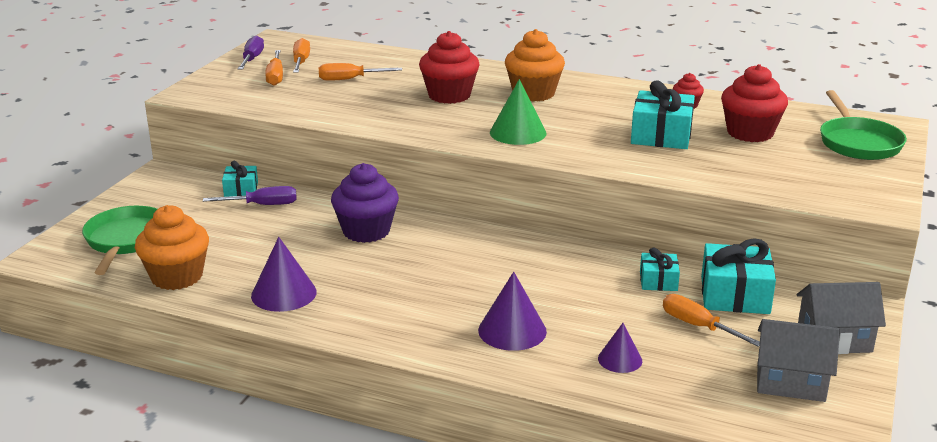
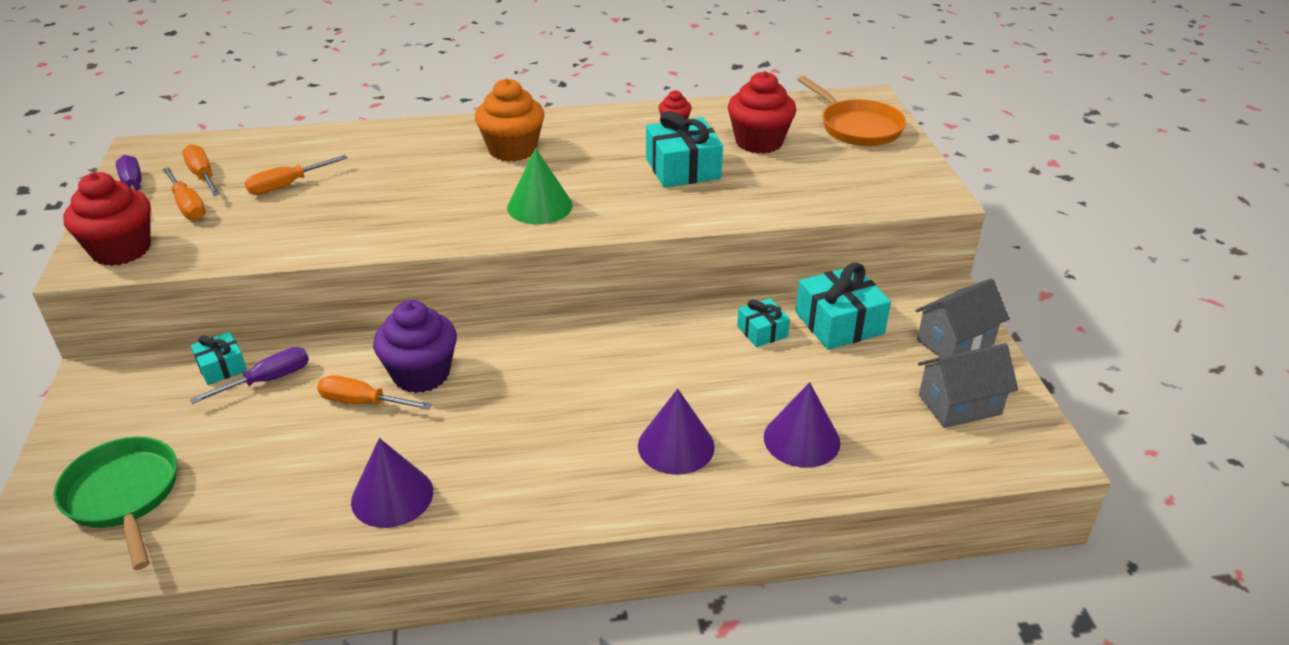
camera: 30 degrees left, 10 degrees up
orange cupcake [135,205,209,290] -> none
red cupcake [419,31,480,104] -> red cupcake moved to [63,172,151,266]
purple cone [598,323,642,373] -> purple cone [764,382,840,468], size x1.61
orange screwdriver [663,294,760,347] -> orange screwdriver moved to [317,375,432,410]
green pan [820,90,907,160] -> orange pan [797,76,906,146]

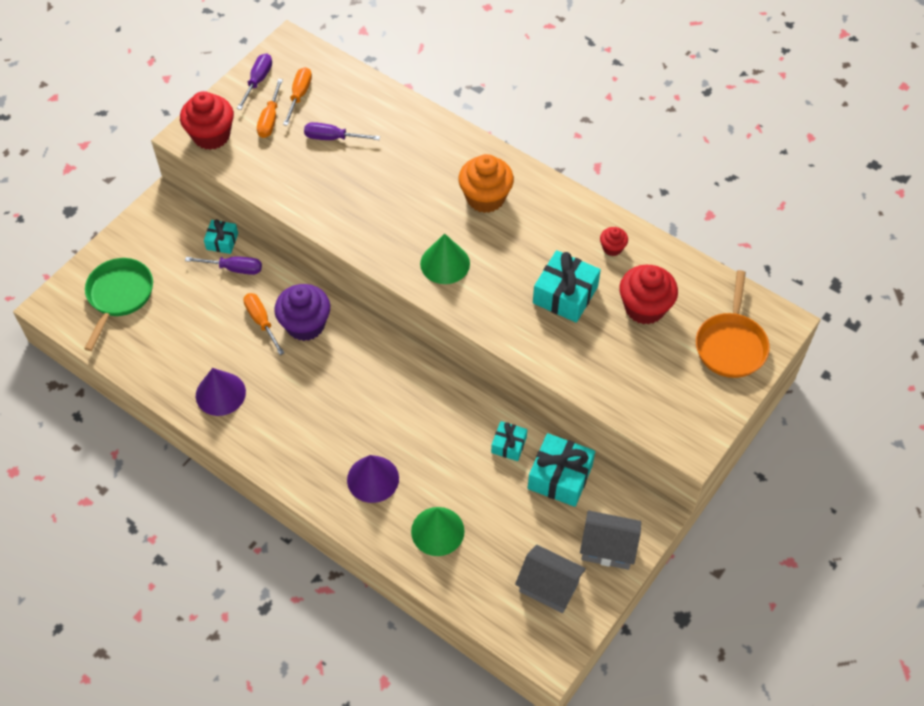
camera: 45 degrees right, 20 degrees up
orange screwdriver [245,155,347,195] -> purple screwdriver [304,122,380,140]
purple cone [764,382,840,468] -> green cone [411,507,465,556]

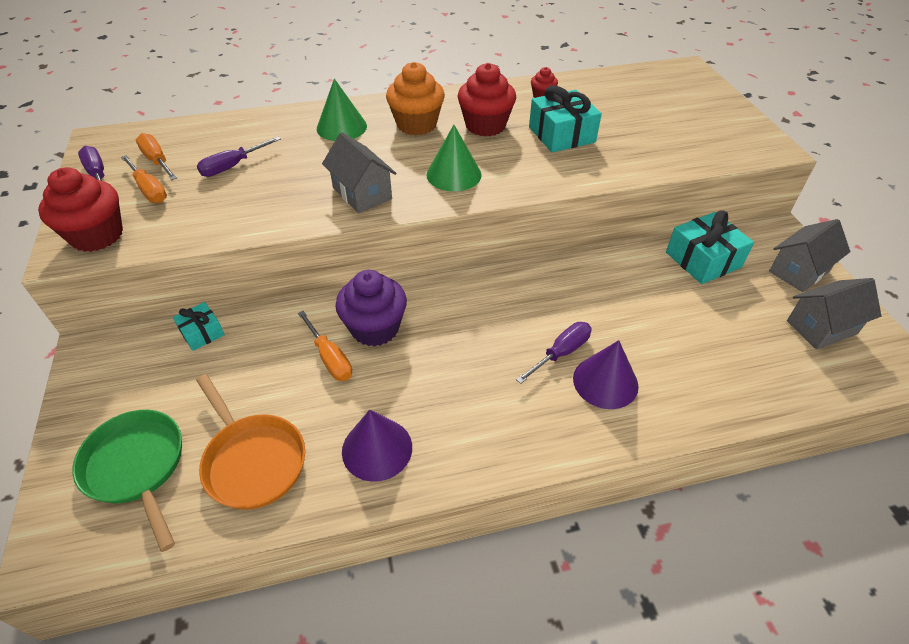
camera: 50 degrees left, 10 degrees down
purple screwdriver [185,256,262,275] -> purple screwdriver moved to [516,322,592,384]
orange screwdriver [243,293,284,355] -> orange screwdriver turned 135 degrees counterclockwise [298,311,352,381]
green cone [411,507,465,556] -> green cone moved to [317,79,367,141]
turquoise gift [491,421,527,461] -> none
red cupcake [619,265,678,325] -> red cupcake moved to [457,63,516,136]
orange pan [696,270,770,378] -> orange pan moved to [196,374,305,510]
none -> grey house [322,132,396,213]

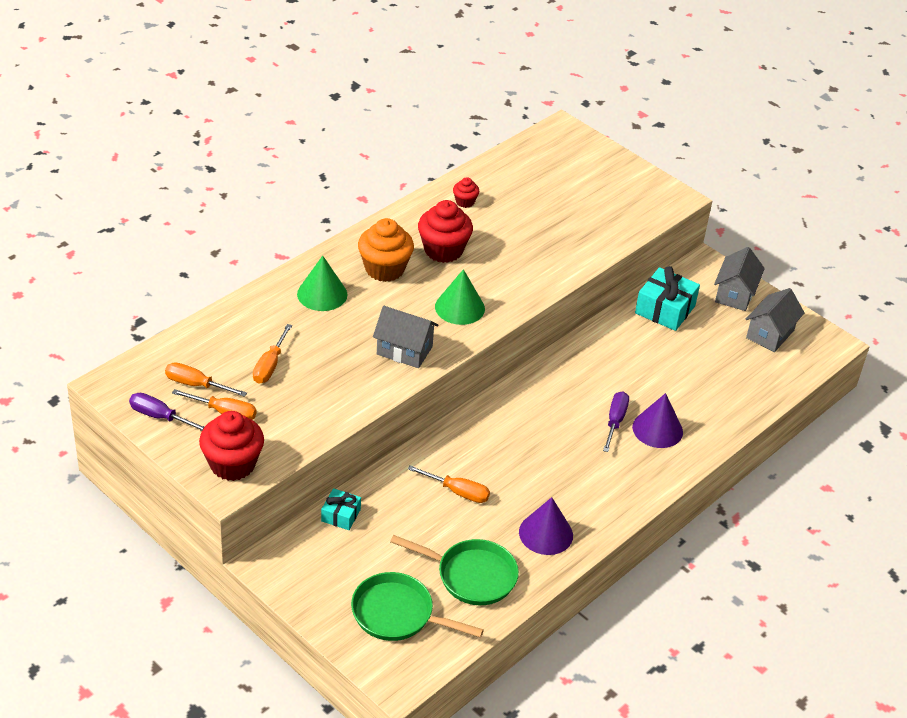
camera: 35 degrees left, 5 degrees down
orange pan [196,374,305,510] -> green pan [390,535,519,605]
purple screwdriver [197,137,281,177] -> orange screwdriver [253,324,292,384]
purple cupcake [336,270,407,347] -> none
turquoise gift [529,85,602,152] -> none

